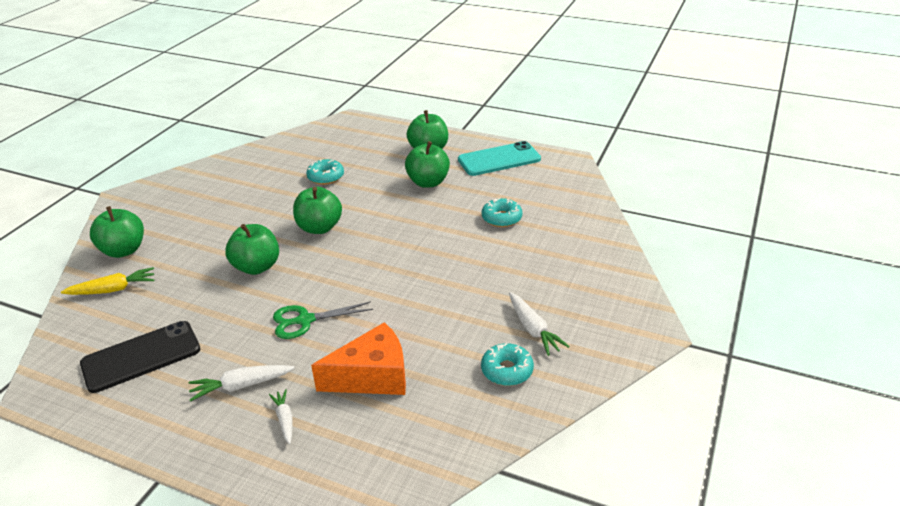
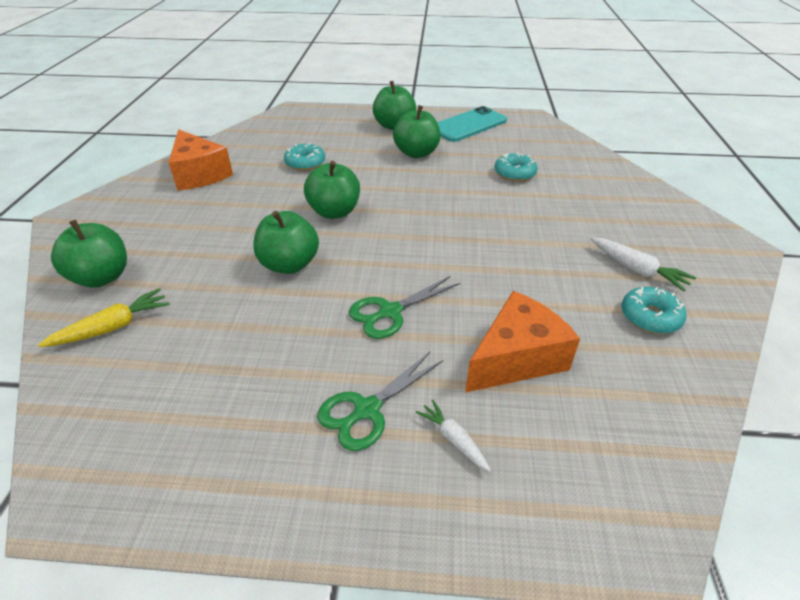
camera: 20 degrees left, 5 degrees up
black phone [80,321,200,393] -> none
white carrot [188,365,294,401] -> green scissors [317,352,443,451]
none -> orange cheese [168,129,233,191]

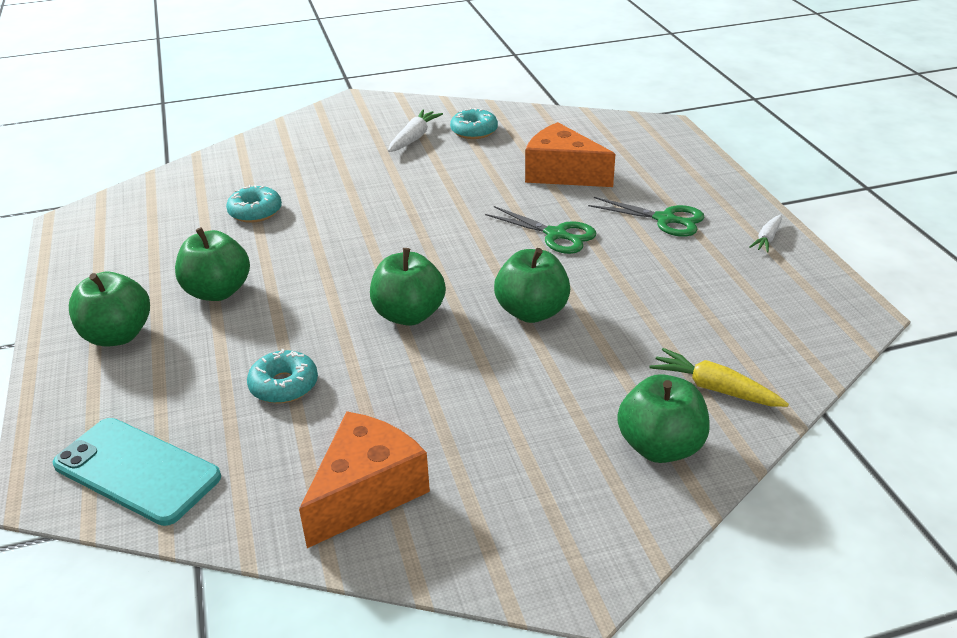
camera: 110 degrees left, 5 degrees down
white carrot [416,400,491,472] -> white carrot moved to [749,214,782,252]
turquoise phone [437,106,507,142] -> turquoise phone moved to [53,418,221,526]

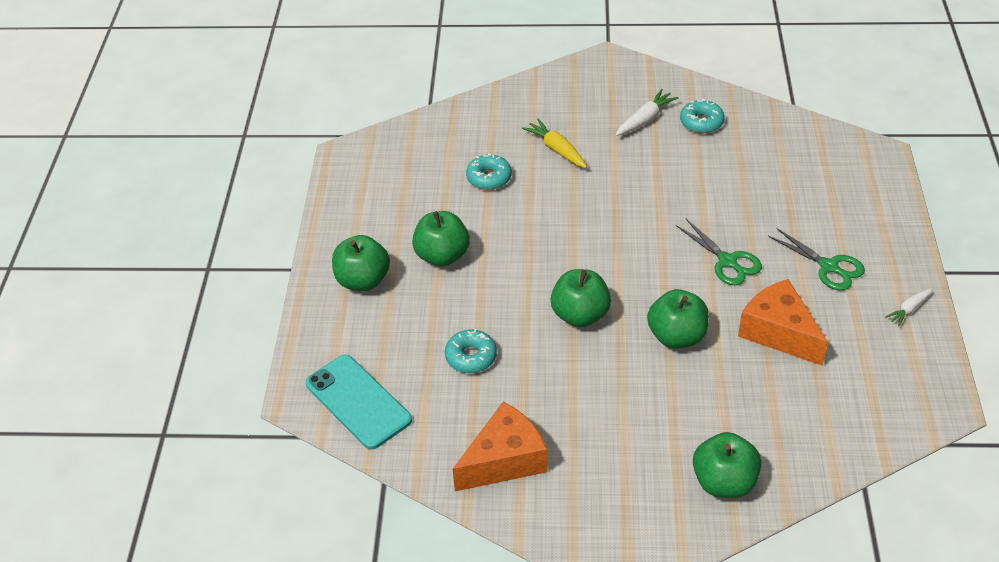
camera: 20 degrees right, 10 degrees up
orange cheese [525,122,615,187] -> orange cheese moved to [738,279,828,366]
yellow carrot [649,348,789,407] -> yellow carrot moved to [522,118,587,168]

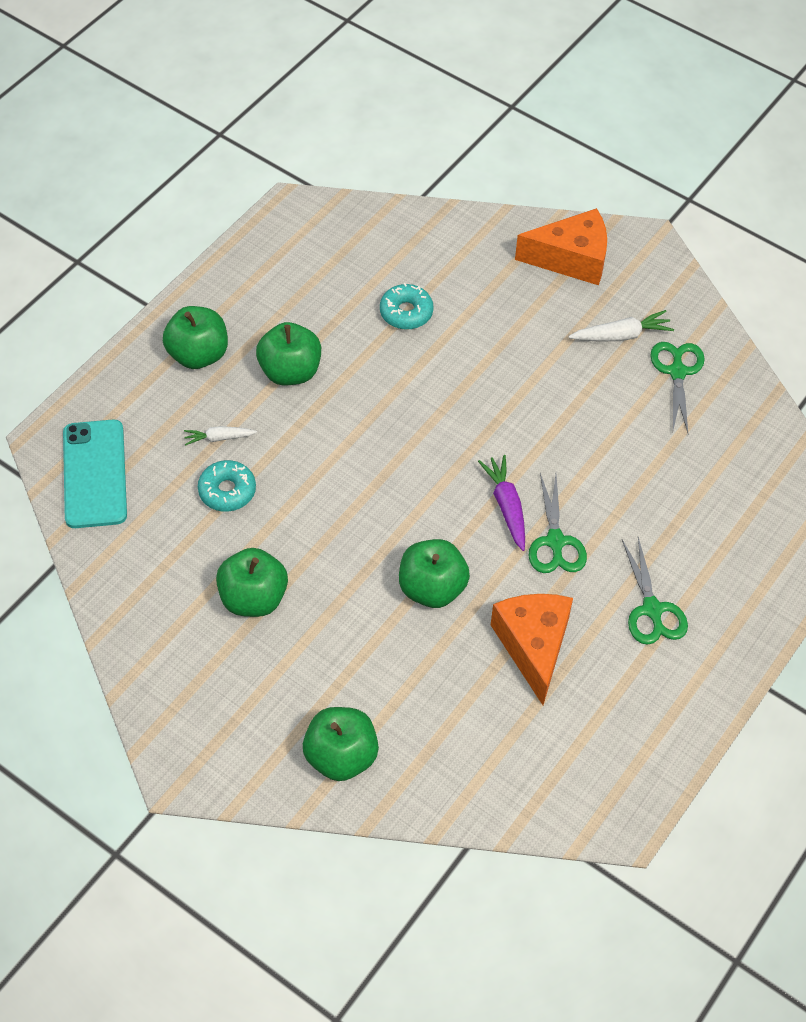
camera: 30 degrees right, 10 degrees up
orange cheese [452,402,547,491] -> orange cheese moved to [515,208,607,285]
yellow carrot [522,118,587,168] -> none
green apple [550,269,611,327] -> green apple moved to [216,548,288,617]
turquoise donut [680,99,725,133] -> green scissors [650,342,705,433]
white carrot [885,288,933,326] -> white carrot moved to [184,426,257,446]
none -> purple carrot [478,455,525,551]

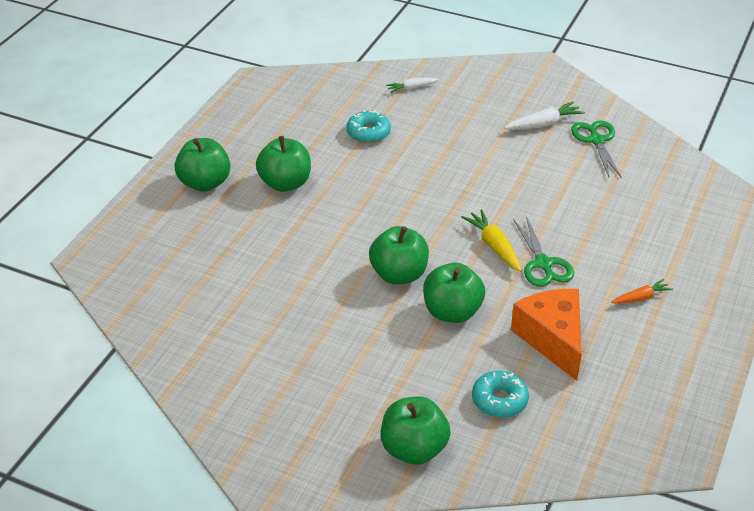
camera: 10 degrees left, 15 degrees down
turquoise phone [63,420,127,528] -> none
white carrot [184,426,257,446] -> white carrot moved to [386,78,439,93]
turquoise donut [198,460,256,512] -> turquoise donut moved to [472,371,529,418]
green apple [216,548,288,617] -> green apple moved to [369,226,429,285]
purple carrot [478,455,525,551] -> yellow carrot [461,209,522,272]
orange cheese [515,208,607,285] -> none
green scissors [622,537,688,645] -> orange carrot [611,279,673,304]

